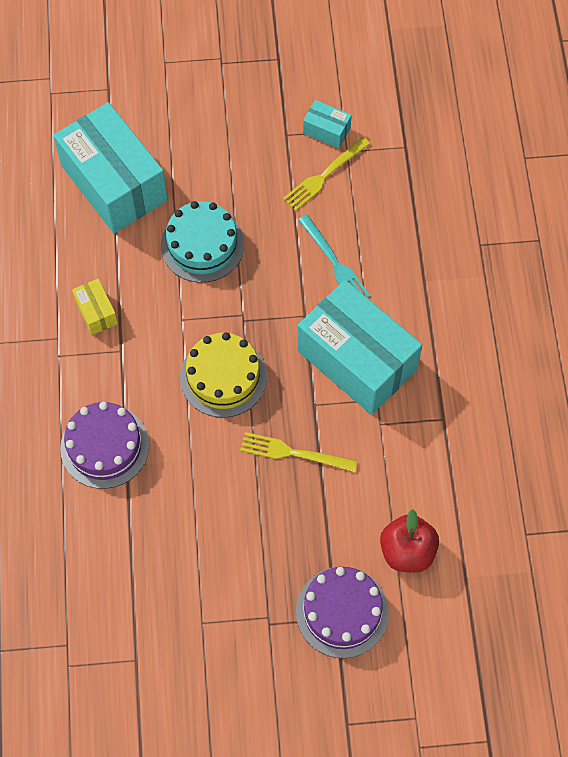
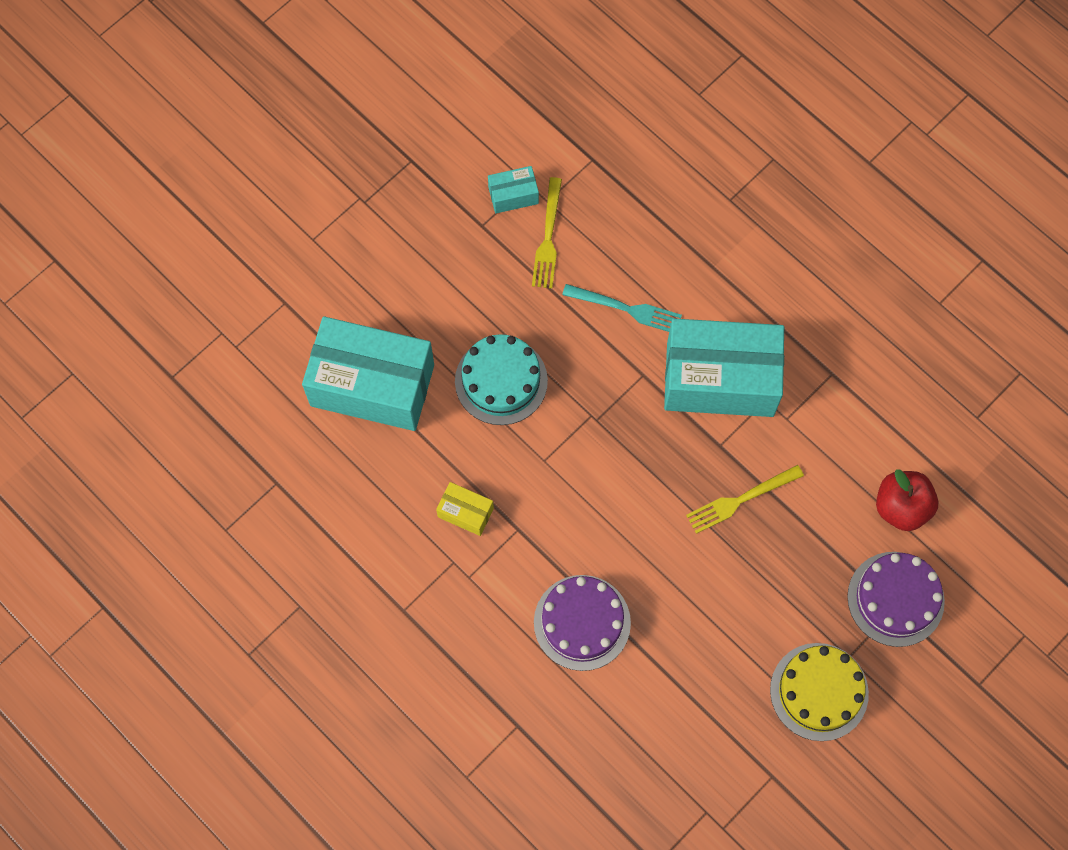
camera: 40 degrees left, 5 degrees up
yellow cake [180,332,267,418] -> yellow cake moved to [770,643,869,741]

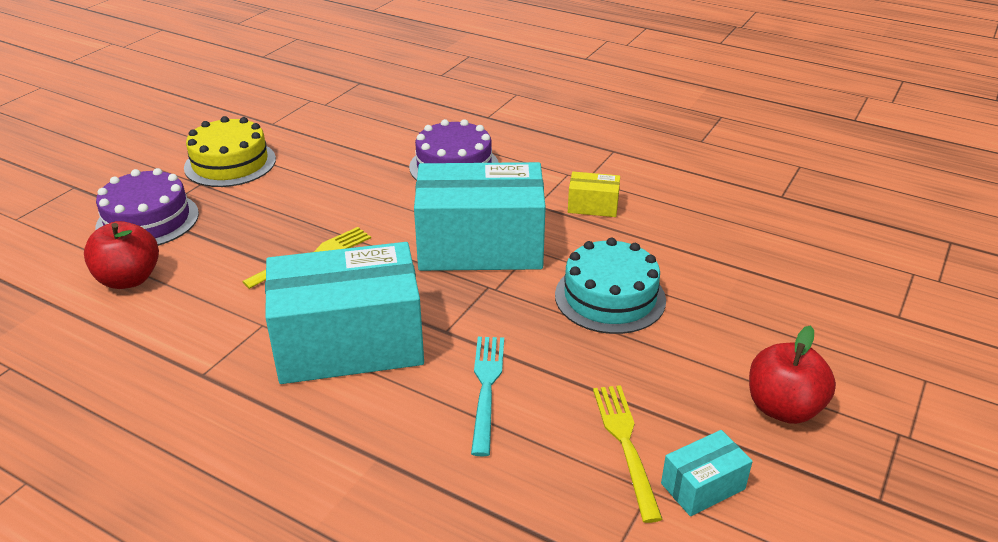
camera: 165 degrees right, 35 degrees down
turquoise box [302,316,434,431] -> turquoise box moved to [414,162,546,271]
turquoise fork [562,284,682,332] -> turquoise fork turned 90 degrees clockwise [471,337,504,457]
none -> red apple [749,325,836,424]

